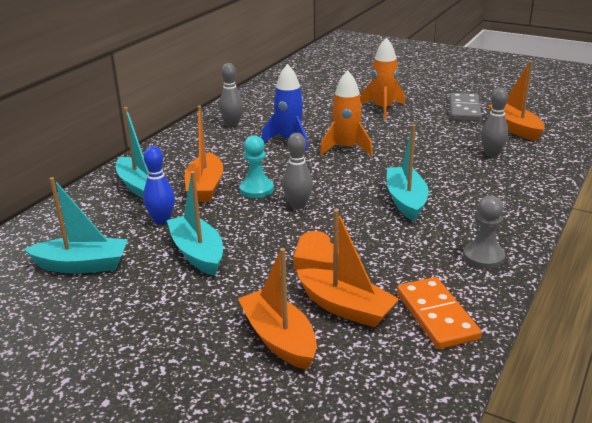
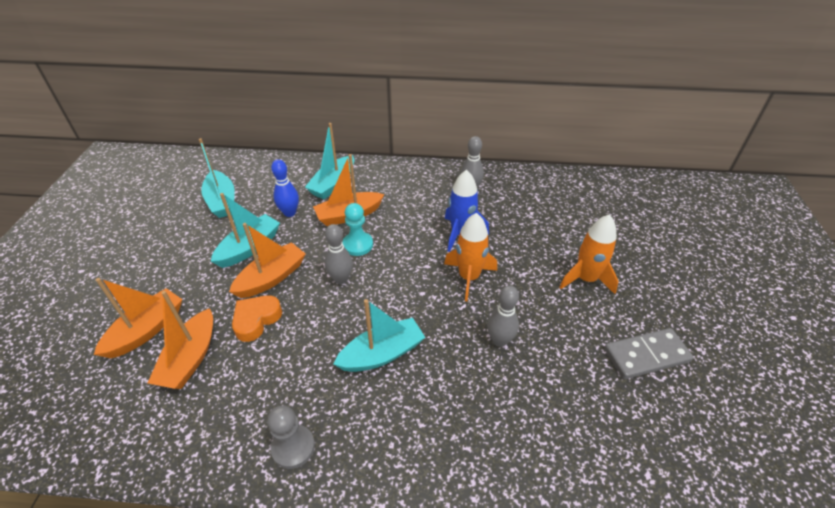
camera: 65 degrees right, 15 degrees up
orange domino [397,277,482,349] -> none
grey bowling pin [481,88,509,157] -> grey bowling pin moved to [487,285,519,347]
orange boat [488,61,545,141] -> orange boat moved to [229,223,306,298]

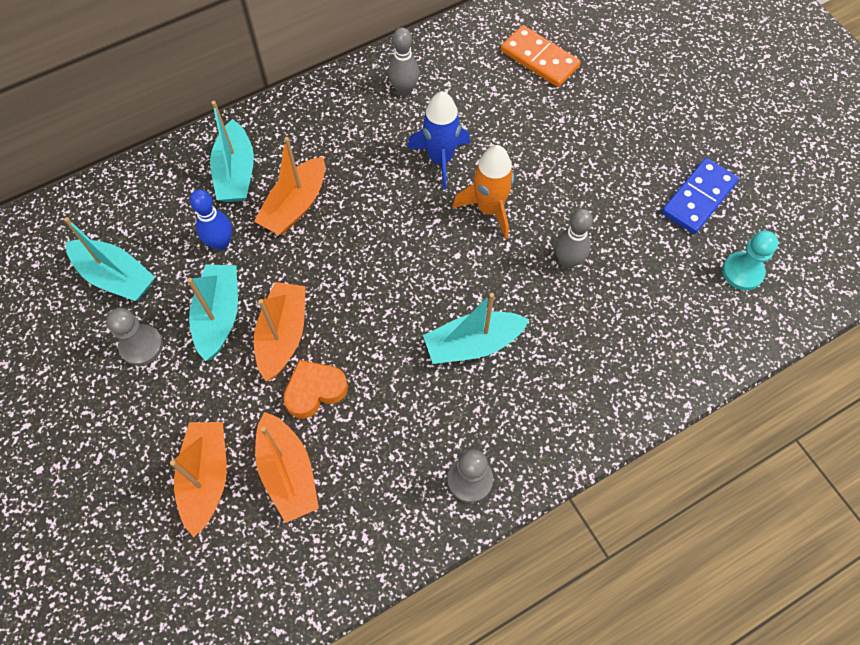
camera: 35 degrees left, 20 degrees up
orange heart [232,295,282,342] -> orange heart turned 60 degrees clockwise [283,360,348,419]
grey bowling pin [325,224,353,284] -> none
turquoise boat [333,299,425,372] -> turquoise boat turned 135 degrees counterclockwise [423,293,529,364]
turquoise pawn [342,203,373,256] -> turquoise pawn moved to [722,231,778,290]
orange rocket [559,214,619,294] -> none
grey domino [604,328,694,379] -> blue domino [662,158,739,234]
none -> grey pawn [106,308,163,366]
none -> orange domino [501,25,581,87]

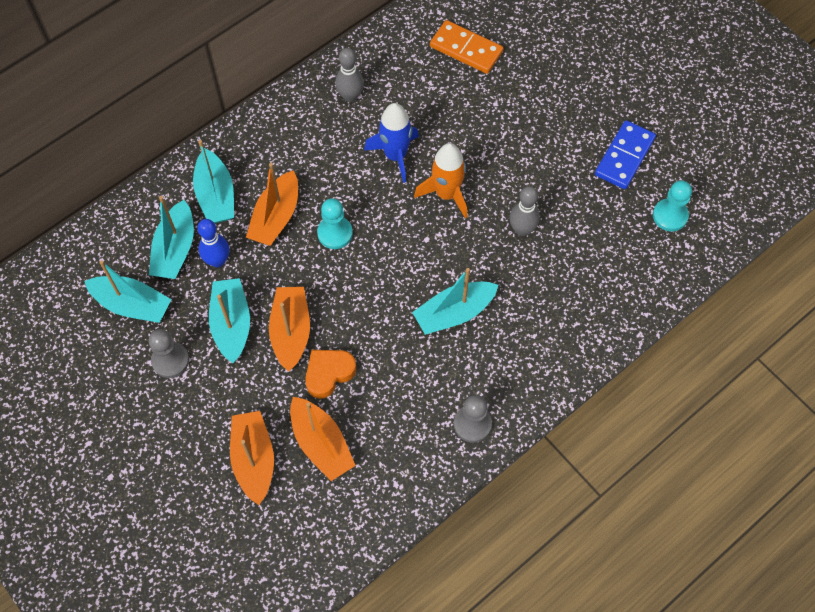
camera: 10 degrees left, 0 degrees up
none -> turquoise boat [149,196,194,279]
none -> turquoise pawn [317,198,353,249]

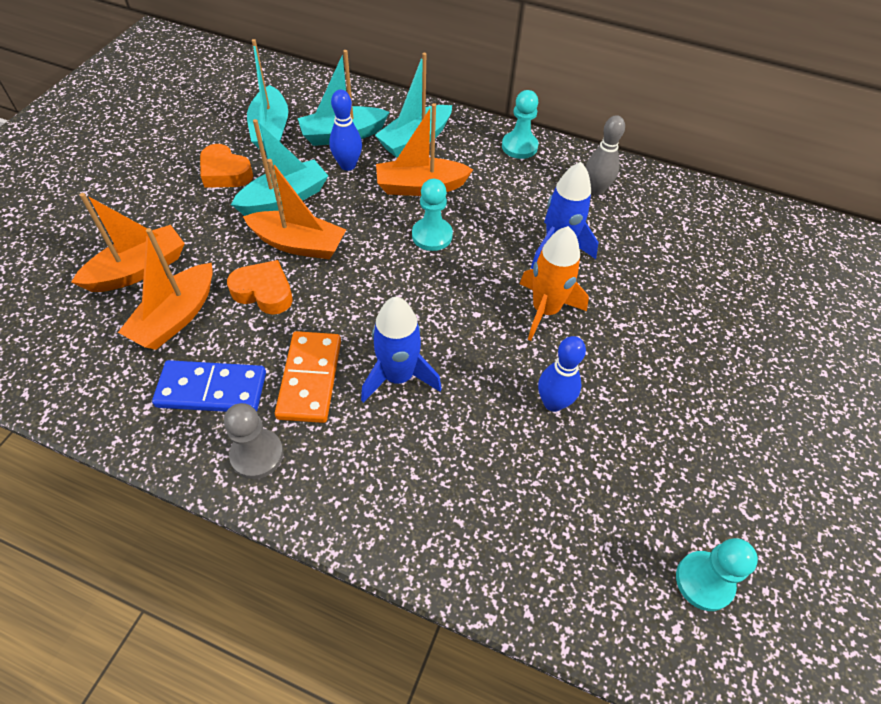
camera: 60 degrees right, 10 degrees down
grey pawn [149,329,189,378] -> orange heart [200,144,253,188]
orange boat [269,287,310,372] -> orange boat turned 45 degrees clockwise [243,159,346,259]
turquoise boat [412,268,498,335] -> blue rocket [361,297,442,403]
orange domino [430,20,504,74] -> orange domino moved to [275,331,341,423]
grey bowling pin [510,186,540,236] -> blue bowling pin [538,336,586,412]
blue domino [595,120,656,189] -> blue domino moved to [152,360,266,412]
none -> turquoise pawn [502,90,538,159]

